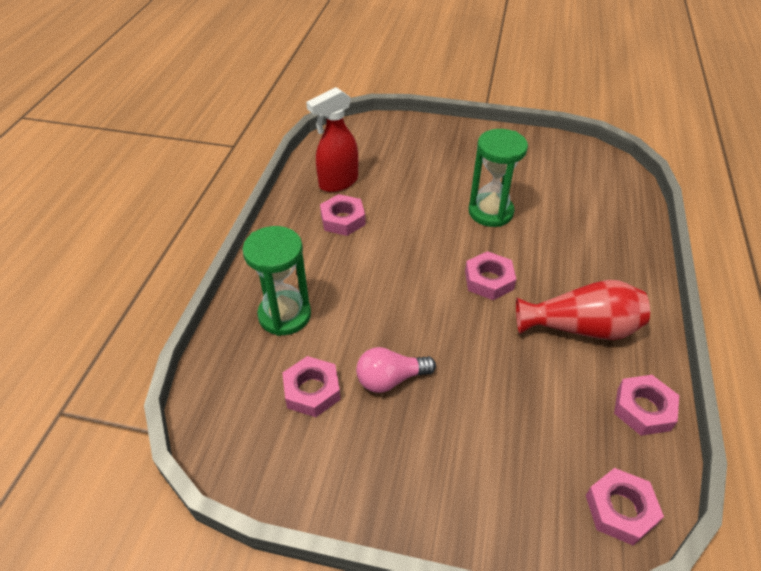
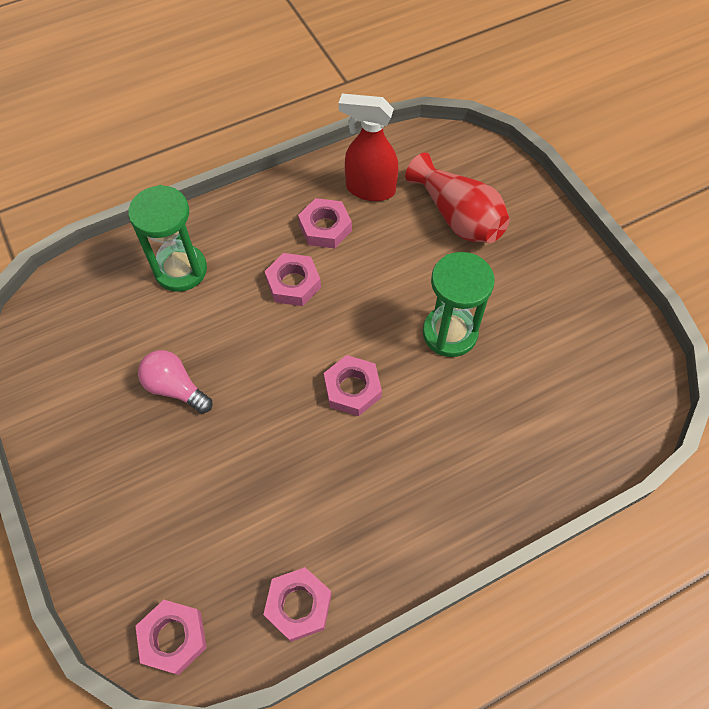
camera: 50 degrees right, 15 degrees up
pink nut [283,356,341,417] -> pink nut moved to [265,253,321,306]
red vase [516,280,650,340] -> red vase moved to [405,153,510,243]

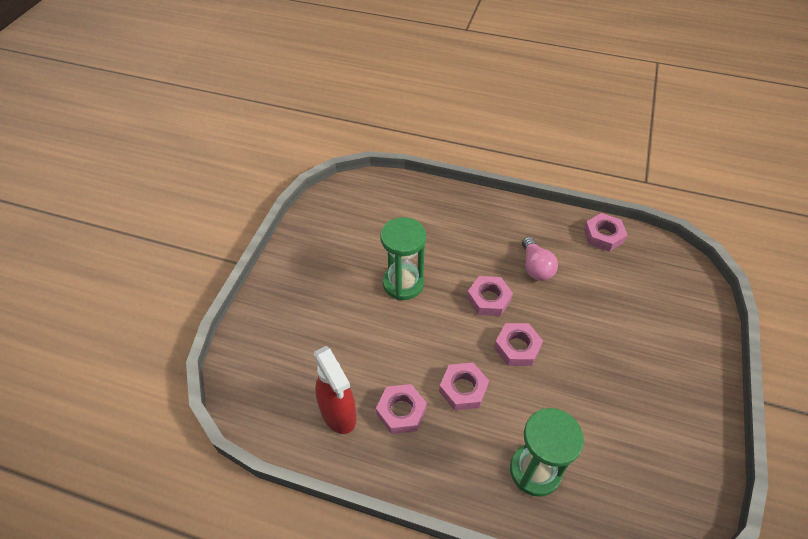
camera: 135 degrees left, 10 degrees down
pink nut [135,600,207,675] -> pink nut moved to [494,323,543,366]
pink light bulb [138,350,212,413] -> pink light bulb moved to [522,237,558,281]
red vase [405,153,510,243] -> none

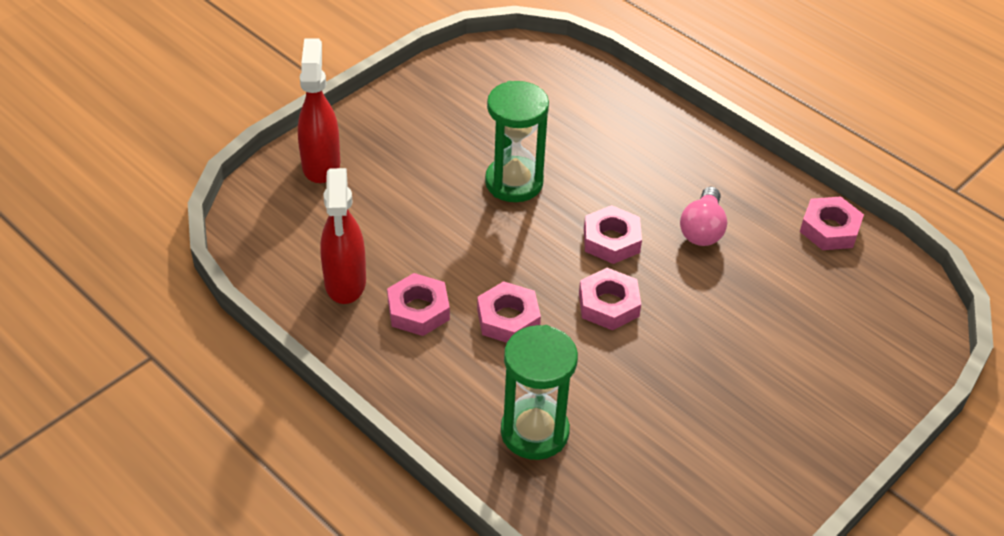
camera: 25 degrees right, 5 degrees down
none -> red spray bottle [298,38,340,183]

